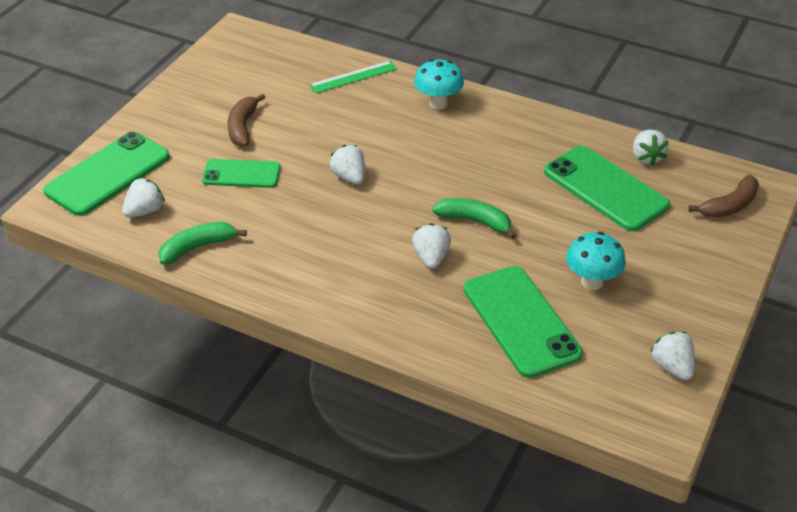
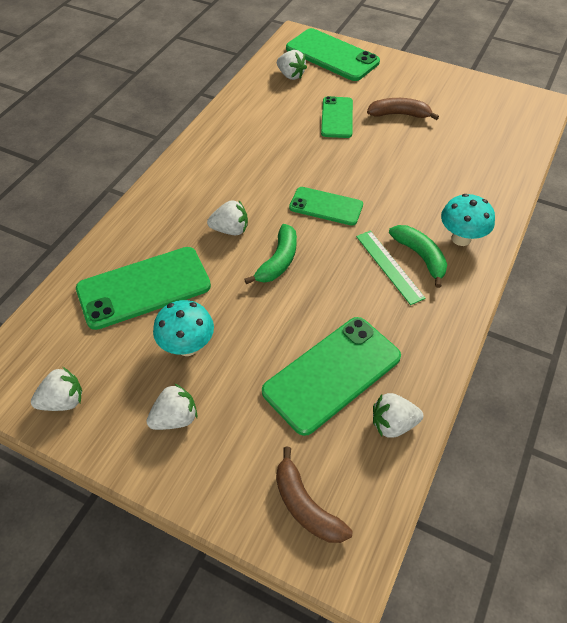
camera: 90 degrees right, 10 degrees up
green banana [158,222,247,265] -> green banana moved to [389,225,447,288]
green ruler [309,61,397,93] -> green ruler moved to [356,231,426,305]
white strawberry [329,145,365,184] -> white strawberry moved to [146,383,197,430]
none -> green phone [289,187,363,226]

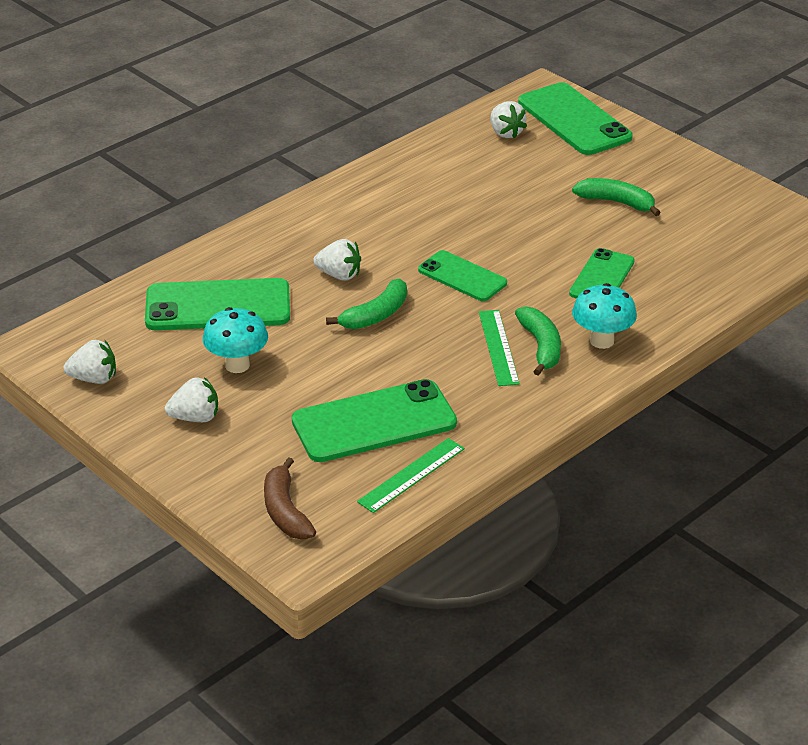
camera: 20 degrees right, 15 degrees down
green phone [321,96,353,138] -> green phone moved to [569,248,635,299]
brown banana [367,98,439,120] -> green banana [572,178,661,216]
white strawberry [373,393,423,438] -> green ruler [357,438,465,513]

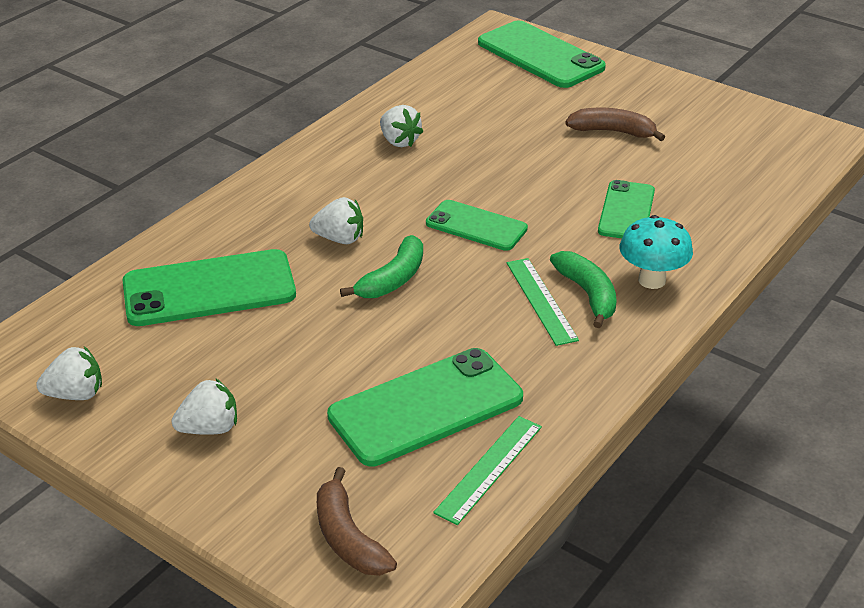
camera: 10 degrees left, 0 degrees up
turquoise mushroom [203,307,268,373] -> none
white strawberry [491,101,527,139] -> white strawberry moved to [380,105,423,147]
green banana [572,178,661,216] -> brown banana [565,108,665,141]

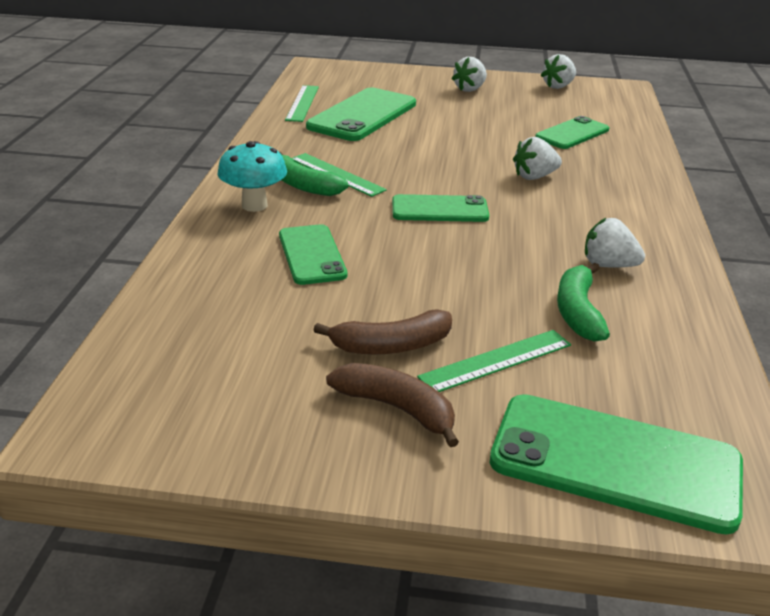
camera: 150 degrees right, 5 degrees down
green phone [123,249,296,326] -> green phone [535,116,609,149], size x0.62
brown banana [317,467,397,576] -> brown banana moved to [326,363,459,447]
green banana [340,235,423,298] -> green banana moved to [557,263,610,342]
none -> green ruler [417,330,571,392]

